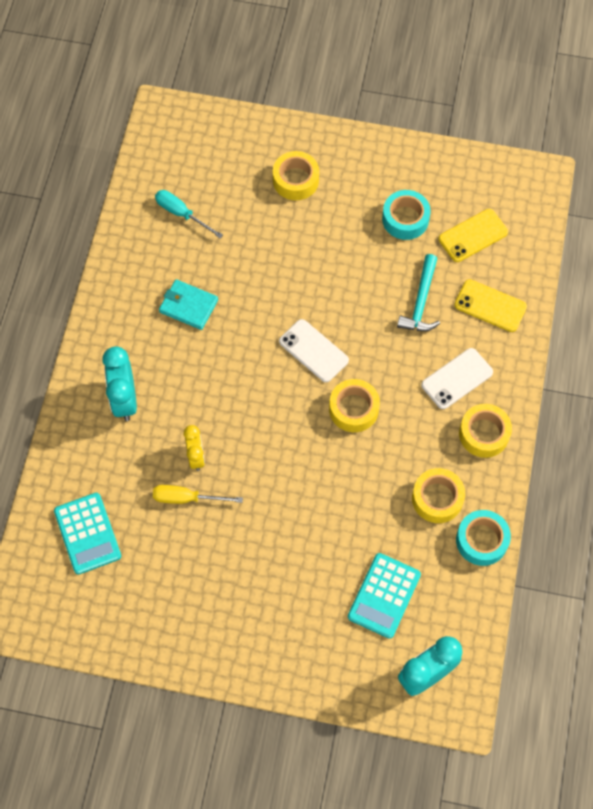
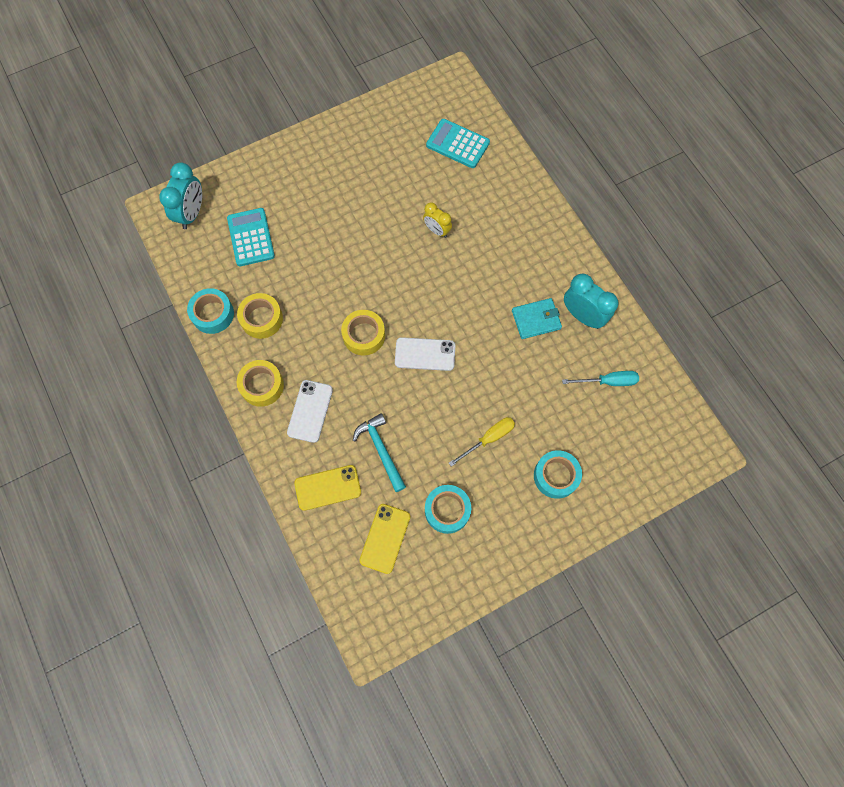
camera: 140 degrees right, 5 degrees up
turquoise clock [102,347,137,421] -> turquoise clock moved to [564,273,619,329]
yellow screwdriver [153,485,243,504] -> yellow screwdriver moved to [449,417,515,467]
yellow tape [273,151,319,200] -> turquoise tape [534,450,582,499]

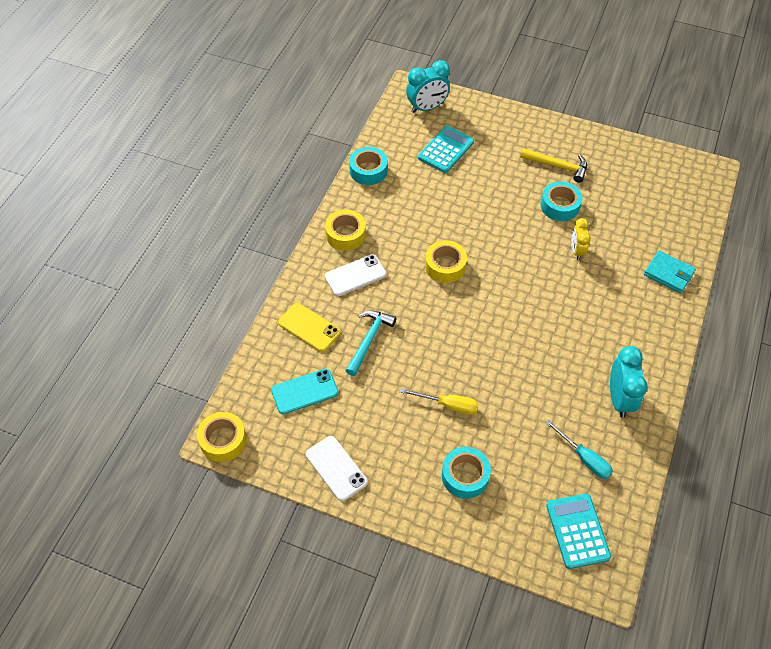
camera: 50 degrees right, 15 degrees down
yellow tape [237,293,283,339] -> yellow tape moved to [197,412,247,462]
yellow phone [359,504,410,574] -> turquoise phone [271,369,338,414]
white phone [395,337,455,371] -> white phone moved to [306,436,368,501]
turquoise tape [425,485,471,534] -> turquoise tape moved to [541,181,583,221]
turquoise calculator [426,119,490,168] -> turquoise calculator moved to [546,494,611,569]
turquoise wallet [512,298,562,339] -> turquoise wallet moved to [644,251,696,293]
none -> yellow hammer [520,148,587,183]

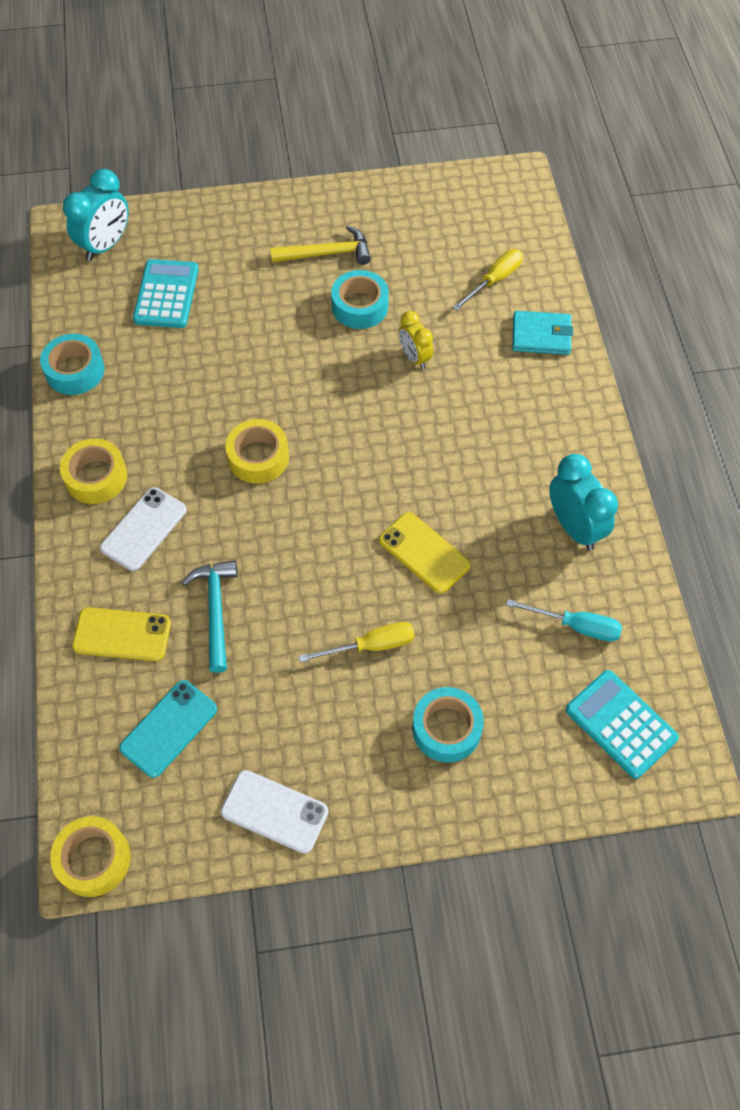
camera: 30 degrees left, 5 degrees up
none -> yellow phone [379,512,470,594]
none -> yellow screwdriver [453,249,523,311]

